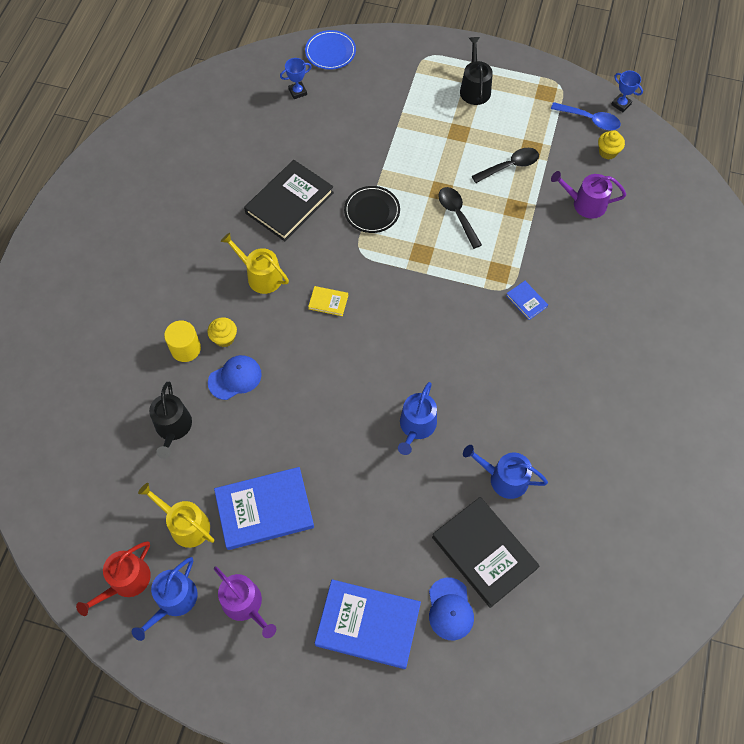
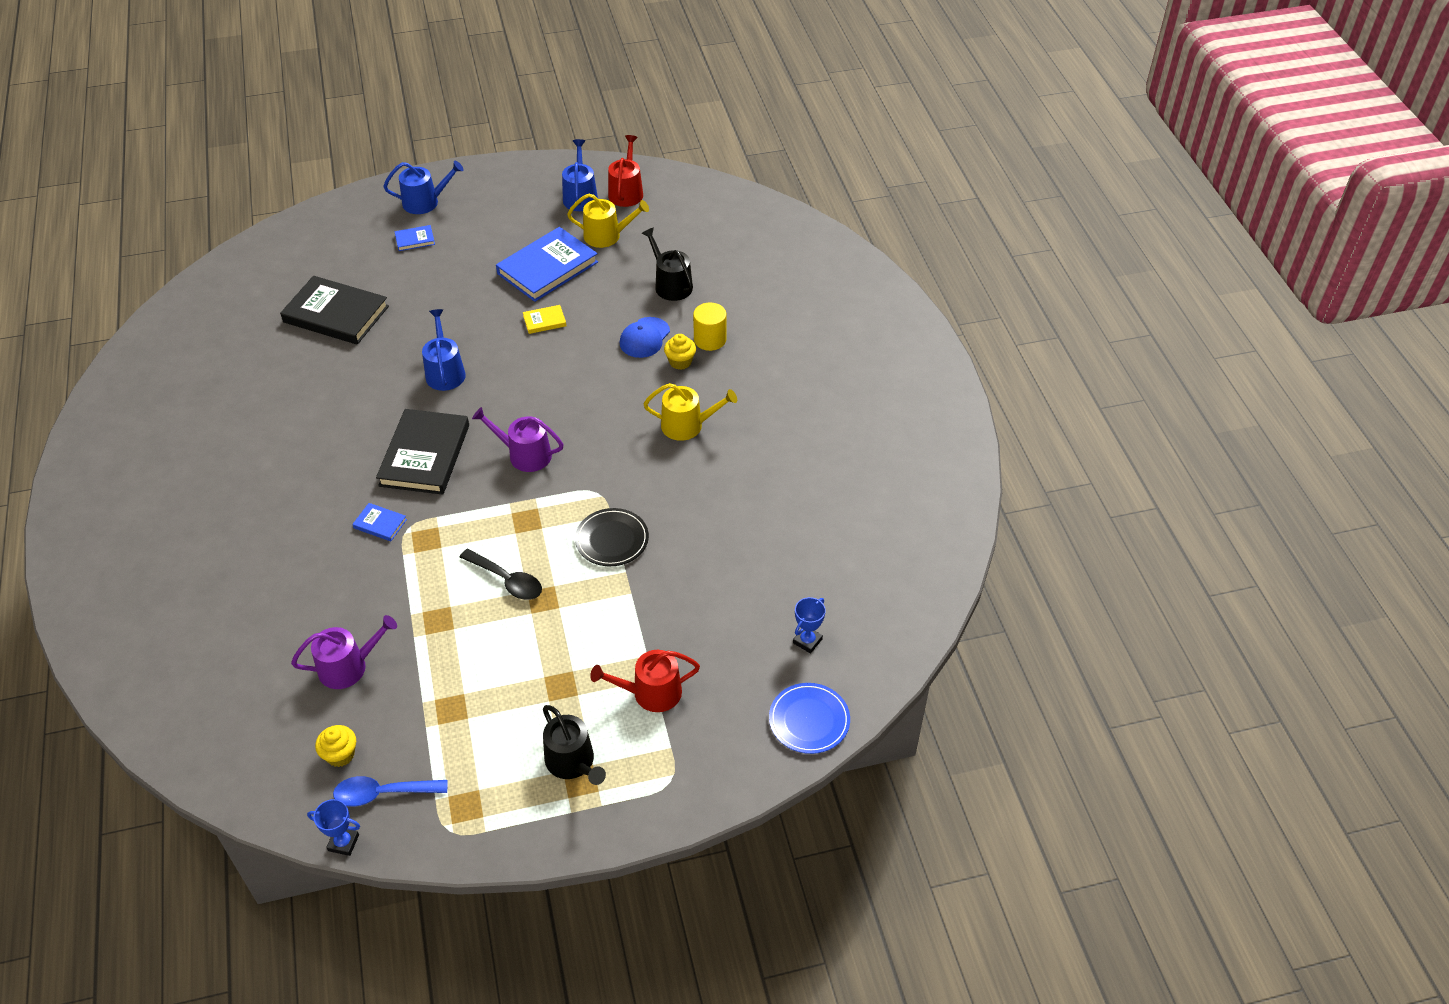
camera: 150 degrees right, 15 degrees down
purple watering can [214,567,276,638] -> purple watering can moved to [472,407,564,472]
black book [244,160,334,241] -> black book moved to [376,409,469,495]
yellow book [308,286,348,316] -> yellow book moved to [523,305,566,334]
blue book [315,579,421,669] -> blue book [394,225,435,251], size x0.44
blue cap [429,577,474,640] -> none
blue watering can [463,445,548,499] -> blue watering can moved to [383,161,464,214]
black spoon [472,148,539,183] -> none
none -> red watering can [590,650,700,712]

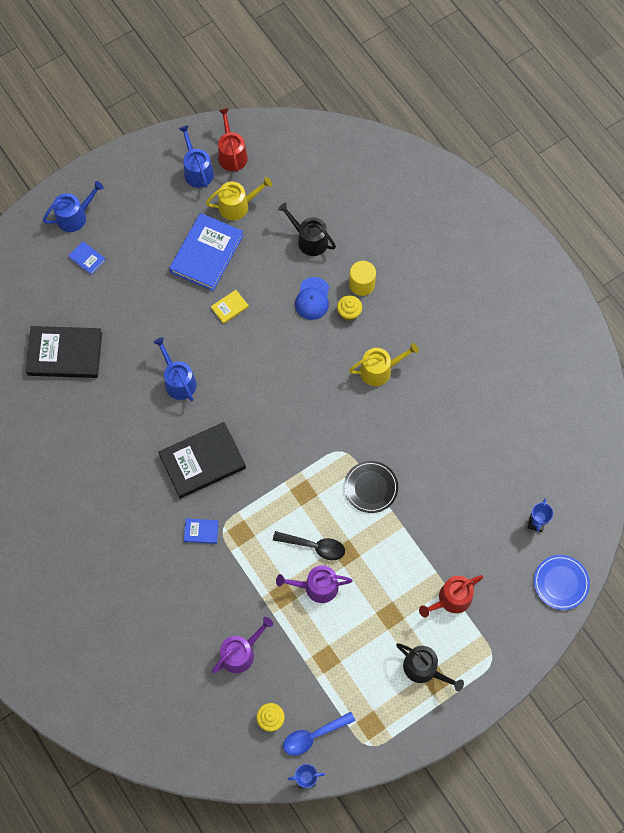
camera: 20 degrees left, 20 degrees up
black book [376,409,469,495] -> black book turned 75 degrees clockwise [158,422,246,498]
blue book [394,225,435,251] -> blue book turned 75 degrees clockwise [69,241,106,275]
purple watering can [472,407,564,472] -> purple watering can moved to [276,565,353,603]

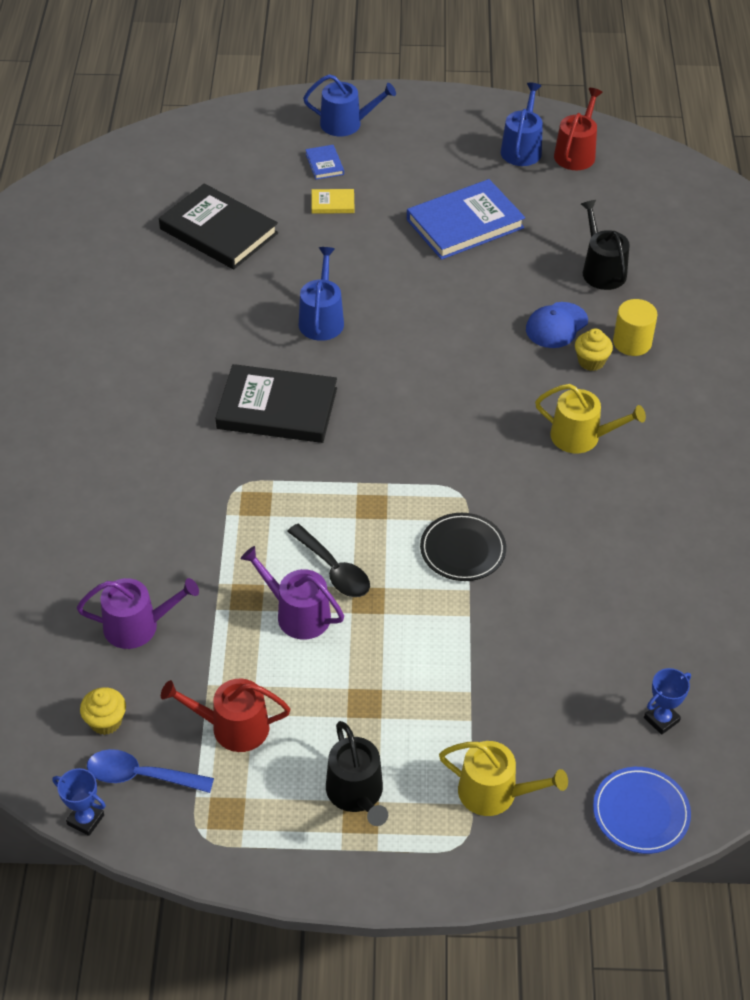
camera: 35 degrees right, 20 degrees down
blue book [184,519,219,544] -> none
yellow watering can [206,177,272,221] -> yellow watering can moved to [439,741,568,816]
yellow book [211,290,249,324] -> yellow book moved to [311,189,354,214]
red watering can [419,575,483,617] -> red watering can moved to [161,679,290,752]

